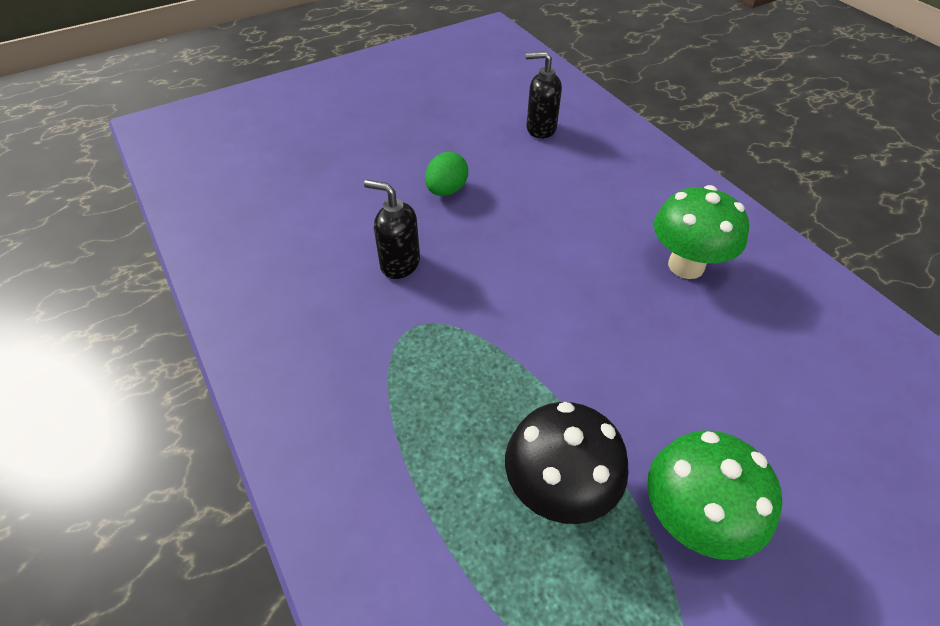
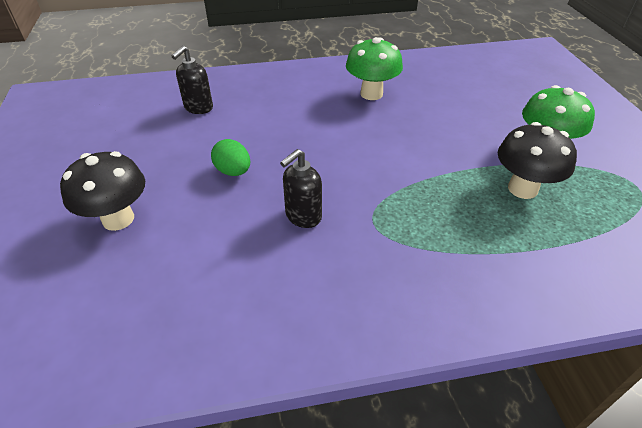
camera: 70 degrees left, 5 degrees down
none -> black mushroom [60,151,145,231]

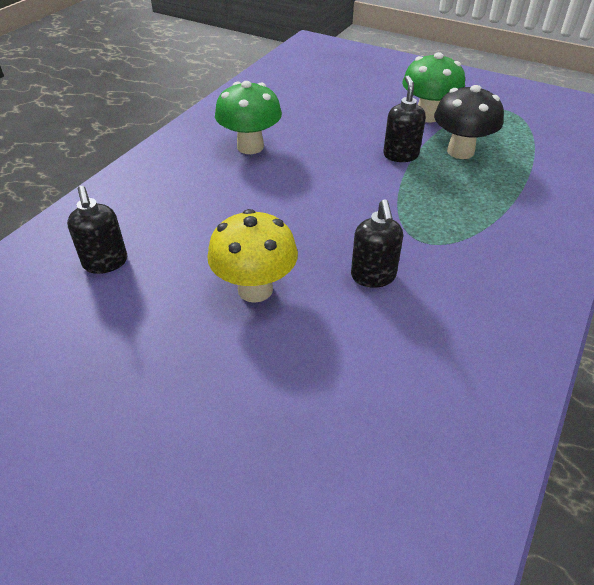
camera: 50 degrees left, 0 degrees up
black mushroom [60,151,145,231] -> none
green egg [211,139,250,176] -> yellow mushroom [207,209,298,303]
none -> black soap dispenser [383,76,426,162]

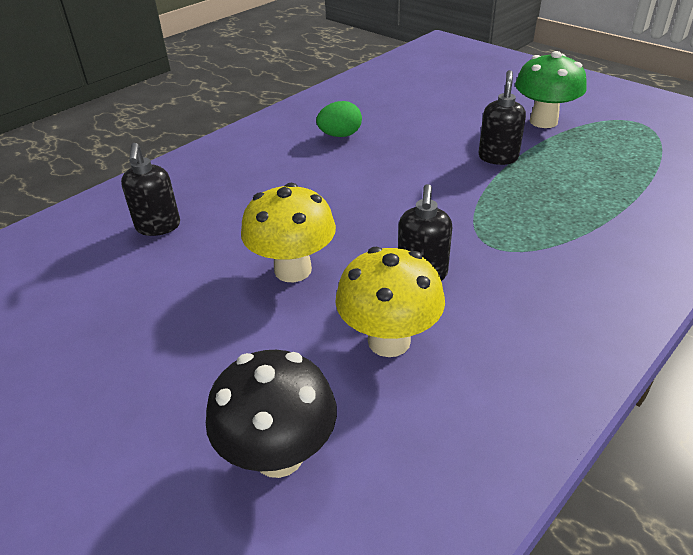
camera: 15 degrees right, 5 degrees down
green mushroom [215,81,282,154] -> green egg [316,101,362,137]
black mushroom [434,85,504,159] -> black mushroom moved to [206,350,337,478]
none -> yellow mushroom [335,247,445,357]

